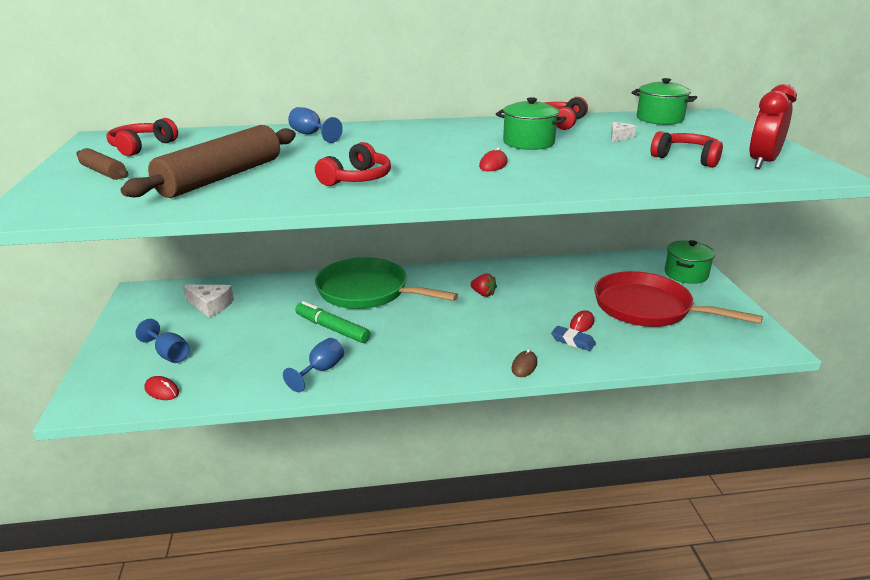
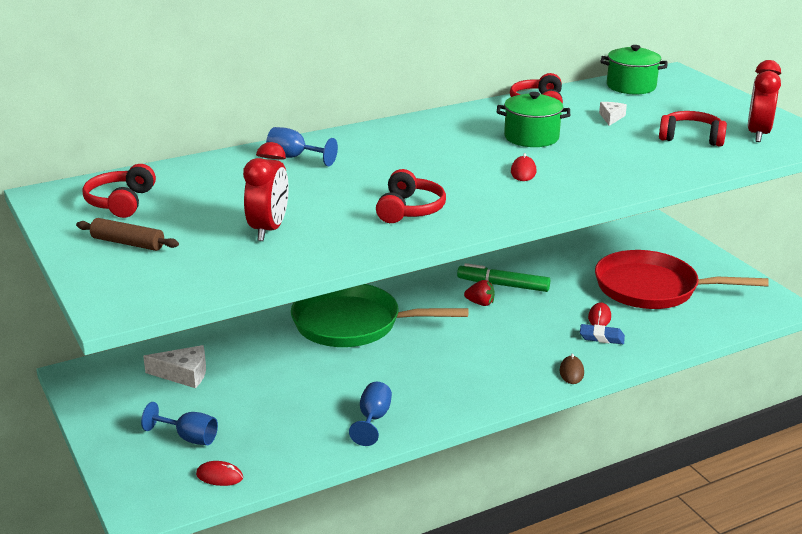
camera: 20 degrees left, 0 degrees up
brown rolling pin [121,125,296,198] -> red clock [243,142,289,241]
green marker [295,301,370,343] -> green marker moved to [457,263,550,292]
green pot [665,240,715,284] -> none

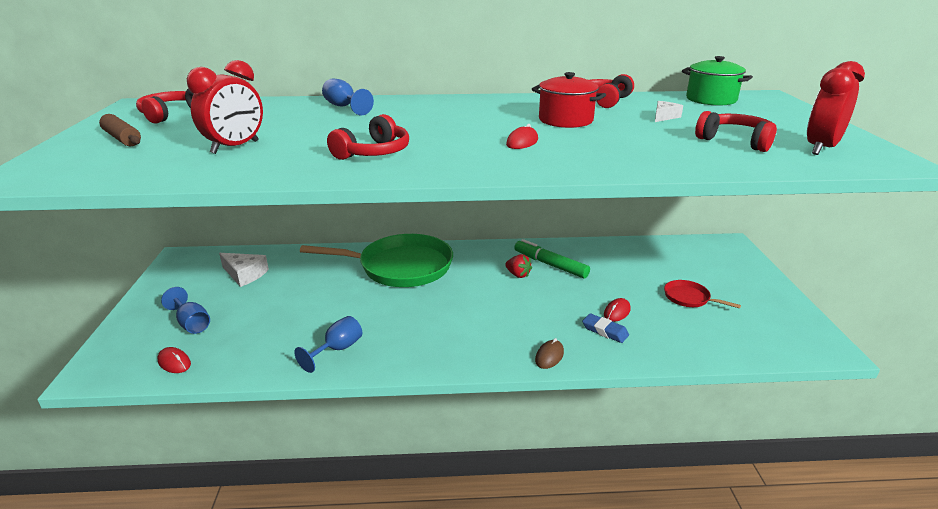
camera: 25 degrees right, 0 degrees up
green pan [291,284,469,347] -> green pan turned 150 degrees clockwise [300,234,453,287]
green pot [497,92,570,147] -> red pot [532,72,606,128]
red pan [595,250,769,309] -> red pan [664,280,741,309], size x0.44

